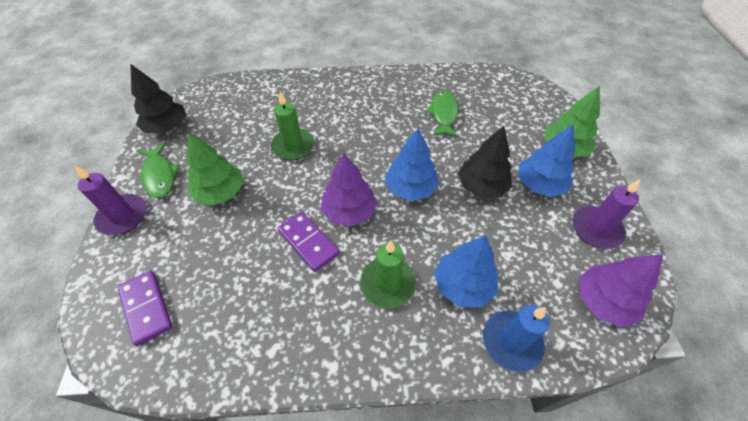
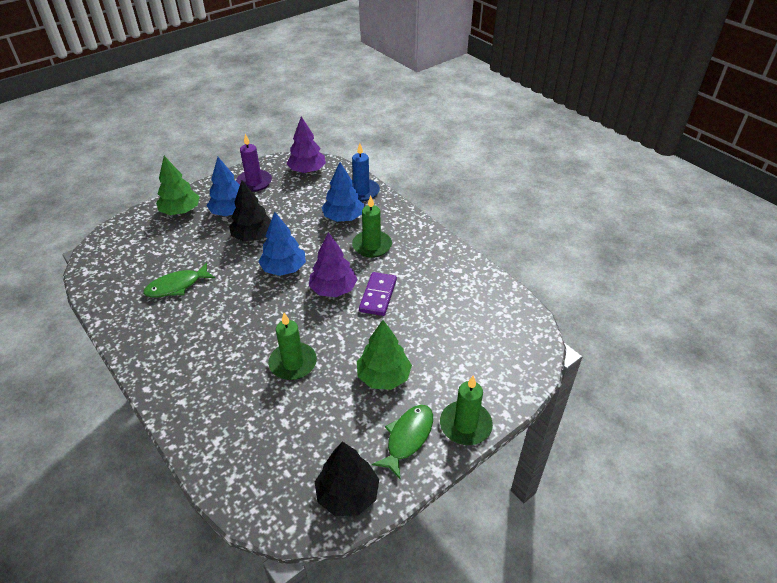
camera: 125 degrees left, 10 degrees down
purple candle [75,165,147,235] -> green candle [440,376,493,445]
purple domino [118,271,172,346] -> none

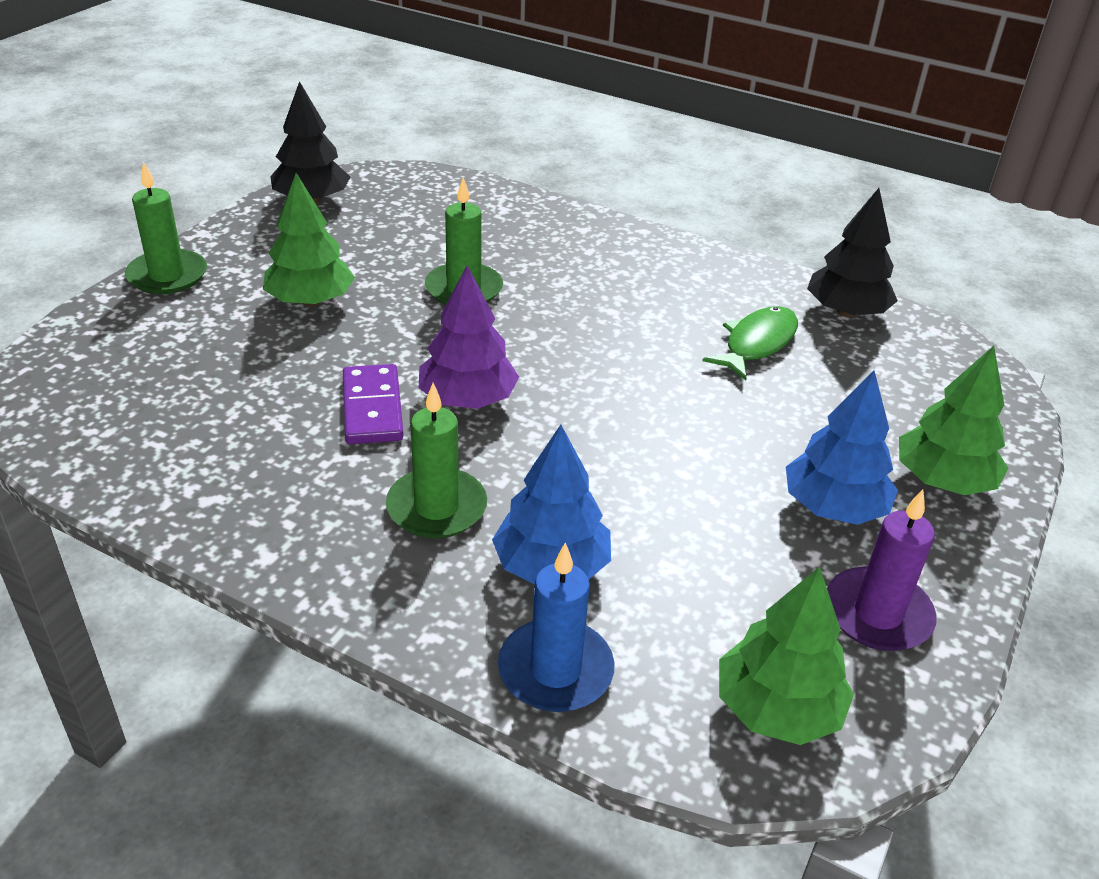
camera: 155 degrees right, 5 degrees down
black tree [229,180,271,241] -> black tree moved to [807,188,898,317]
blue tree [259,212,306,276] -> none
purple tree [286,116,326,173] -> green tree [719,567,854,745]
green fish [372,405,433,479] -> none

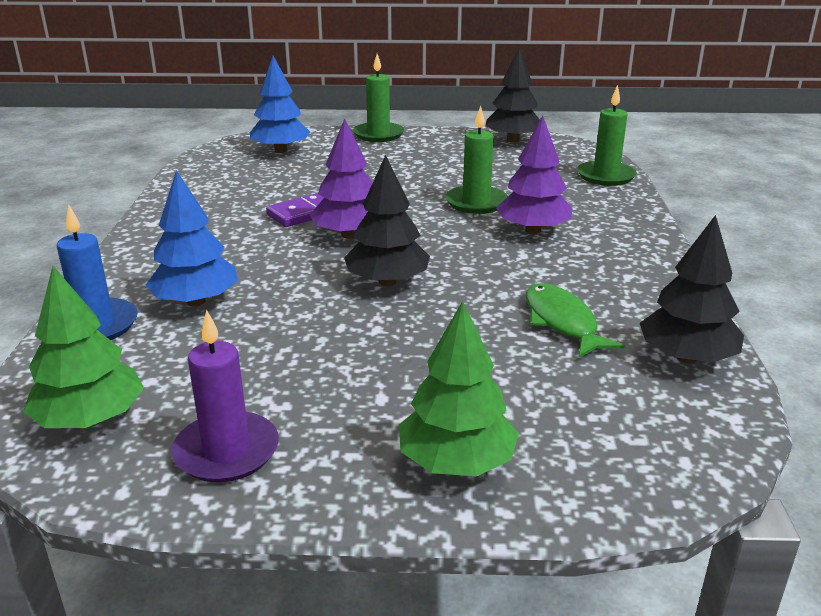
camera: 65 degrees right, 10 degrees down
green tree [263,173,355,306] -> none
green candle [386,383,487,539] -> green candle moved to [577,85,637,186]
green fish [702,306,798,380] -> green fish turned 120 degrees counterclockwise [526,283,625,358]
blue tree [786,370,898,525] -> blue tree moved to [250,56,310,153]
none -> black tree [344,155,430,286]
none -> purple tree [496,115,572,234]

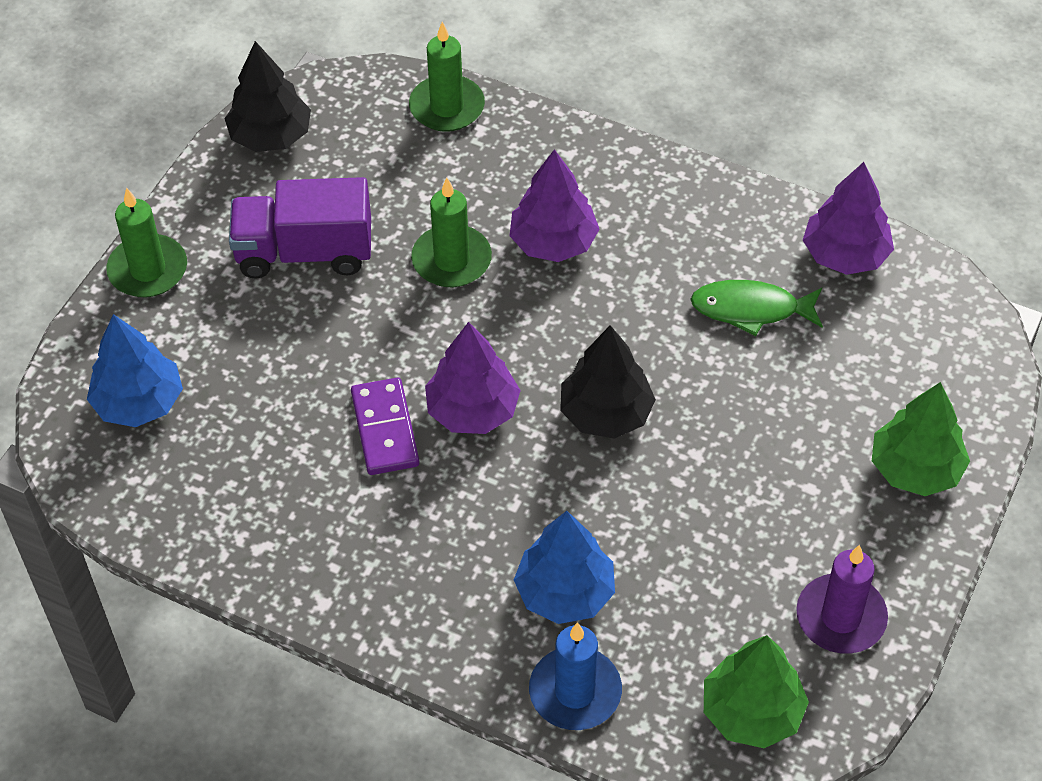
camera: 65 degrees left, 25 degrees up
black tree [640,215,744,364] -> purple tree [803,162,894,275]
none -> purple truck [229,177,371,279]

